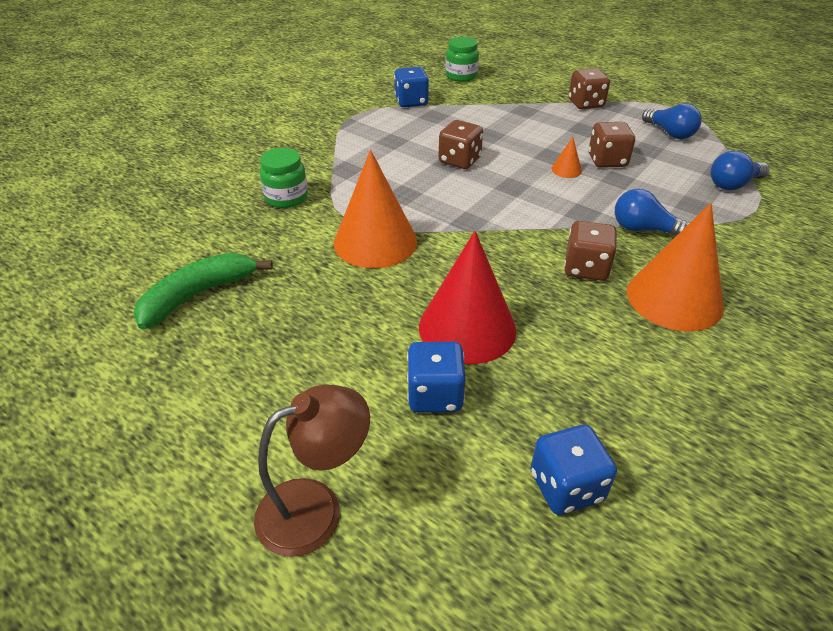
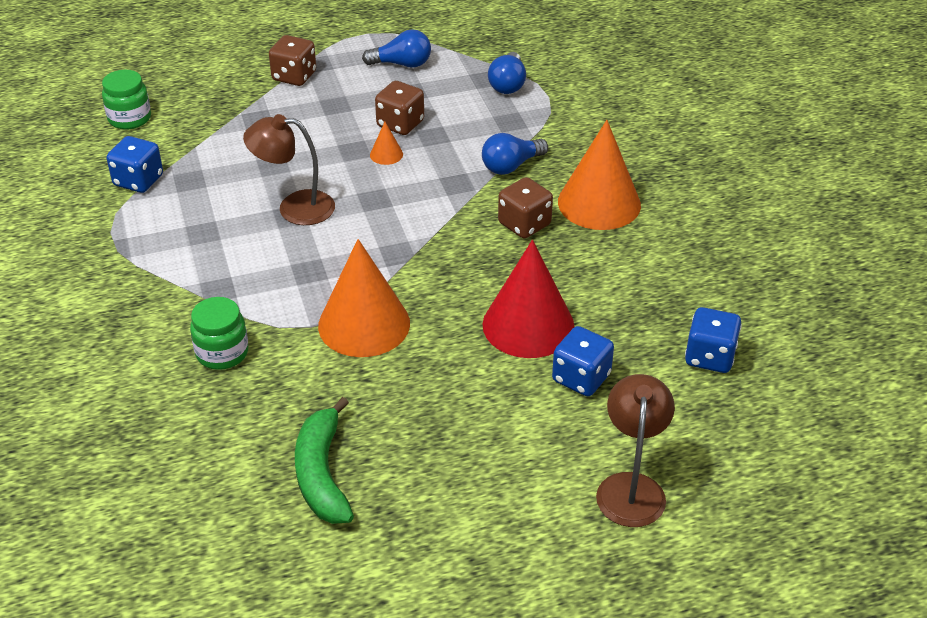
camera: 55 degrees left, 0 degrees up
brown dice [439,120,483,169] -> brown lamp [243,114,335,225]

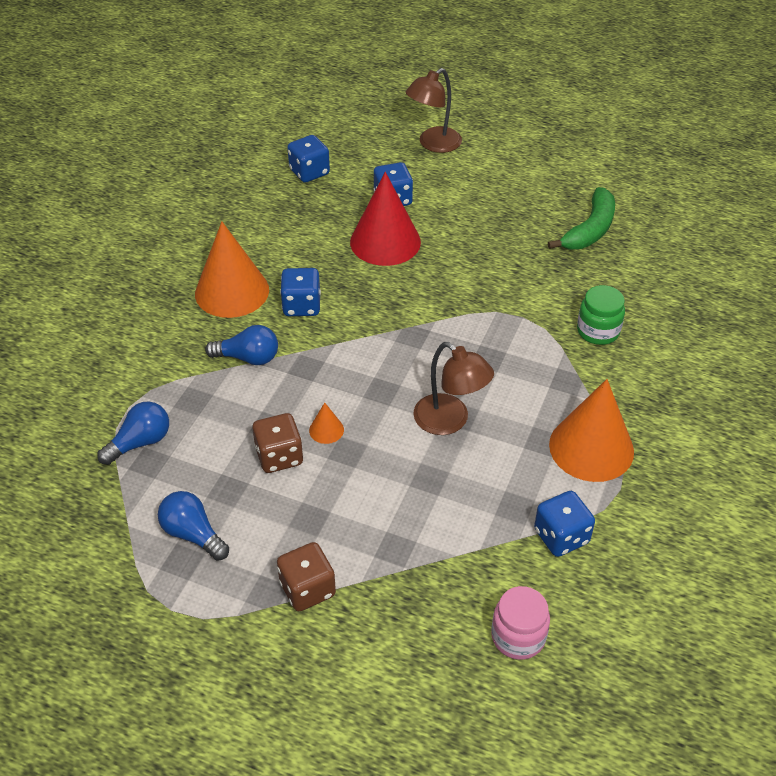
camera: 140 degrees left, 5 degrees up
green jar [102,70,151,130] -> pink jar [491,586,550,660]
orange cone [318,239,410,357] -> orange cone moved to [549,379,634,482]
brown dice [498,177,553,238] -> blue dice [280,268,321,316]

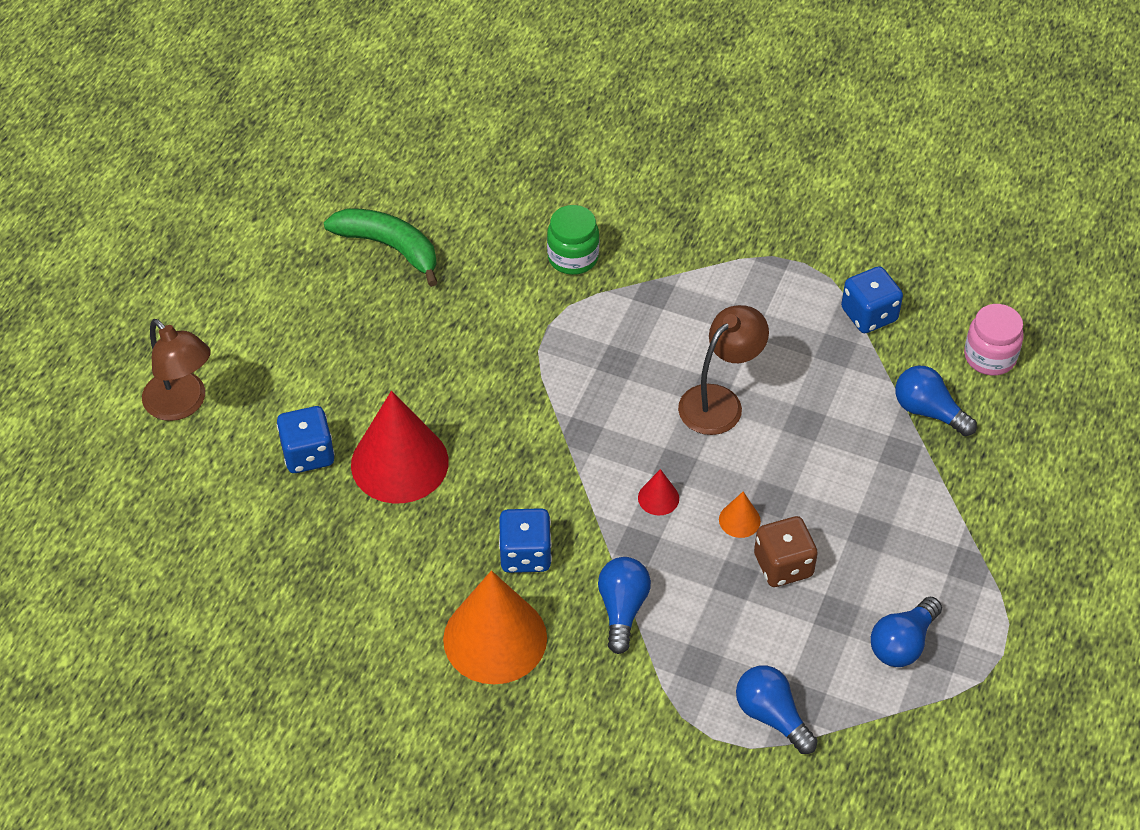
camera: 90 degrees left, 5 degrees up
brown dice [277,542,336,611] -> none
blue dice [287,135,330,183] -> none
orange cone [549,379,634,482] -> none
none -> red cone [638,469,679,515]
none -> blue light bulb [895,366,977,436]

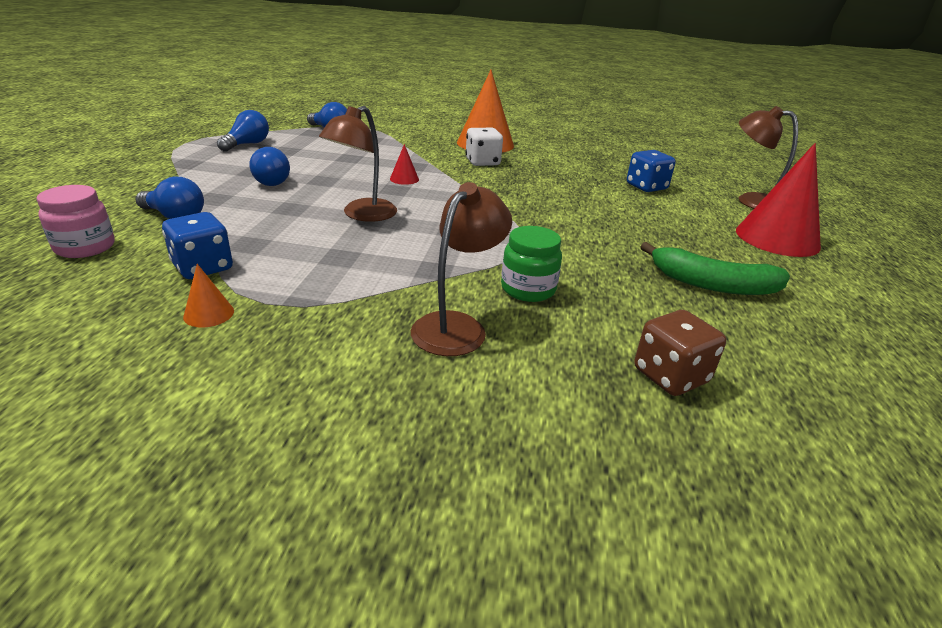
camera: 165 degrees right, 20 degrees down
red cone [351,391,449,504] -> red cone moved to [736,143,821,257]
blue dice [499,508,552,573] -> white dice [465,128,503,166]
blue light bulb [598,557,651,654] -> blue light bulb moved to [249,147,290,186]
orange cone [719,492,761,538] -> orange cone moved to [183,264,234,328]
brown dice [754,516,818,587] -> brown dice moved to [634,310,726,396]
none -> brown lamp [411,182,512,356]

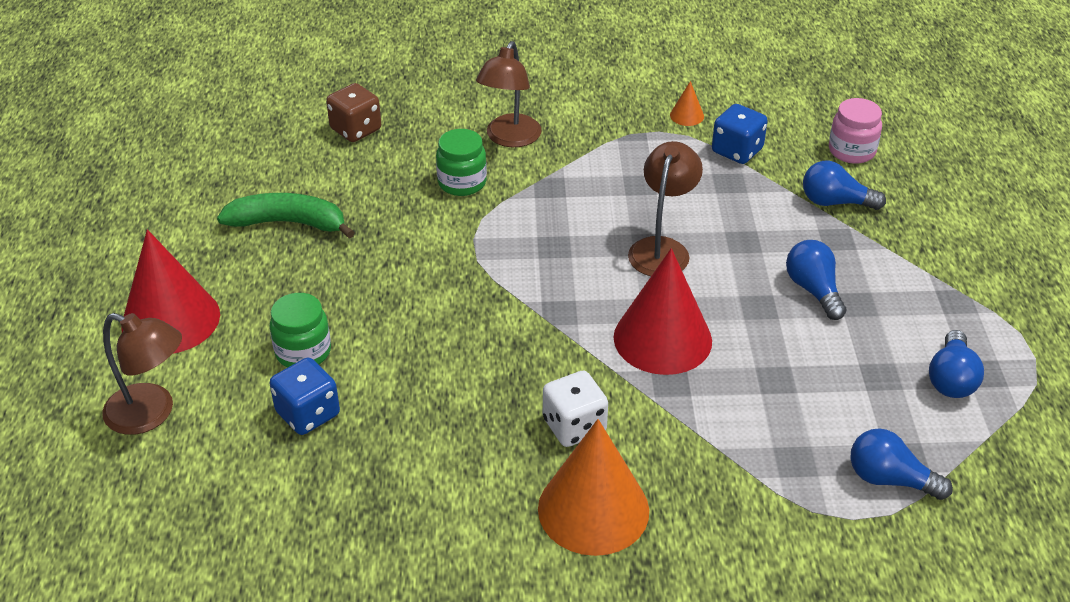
camera: 170 degrees right, 10 degrees up
red cone [390,144,419,185] -> red cone [614,248,712,375], size x2.39
none -> green jar [270,293,331,368]

